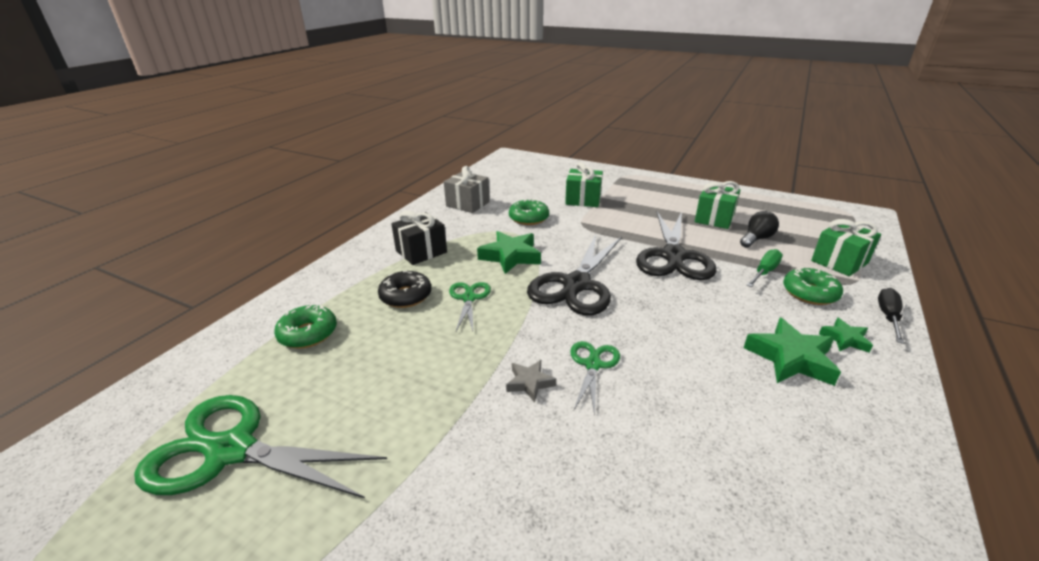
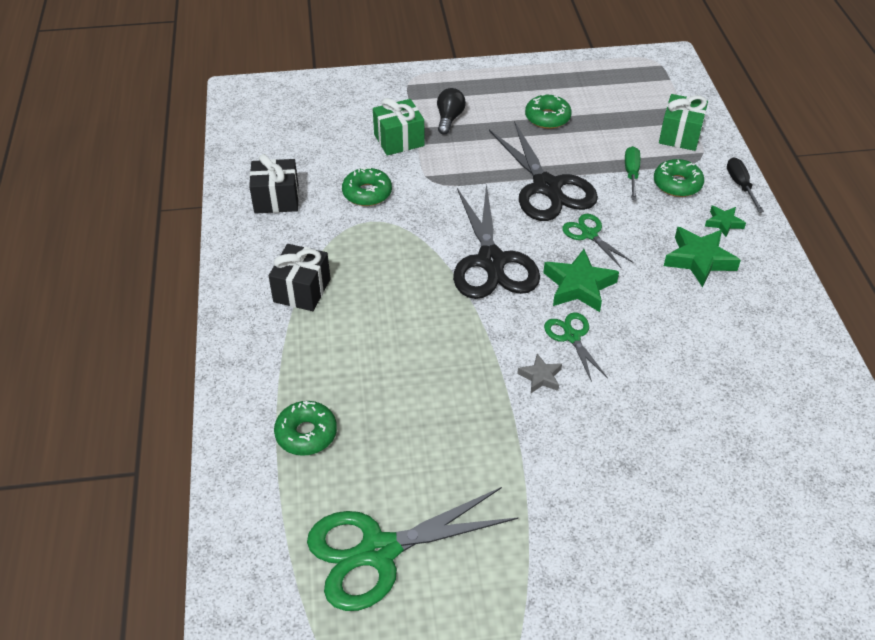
camera: 35 degrees left, 15 degrees up
black donut [378,271,431,308] -> none
grey gift [444,166,490,213] -> black gift [249,154,299,214]
green scissors [449,282,491,331] -> green scissors moved to [562,214,633,268]
green star [477,231,541,274] -> green star moved to [543,249,619,312]
green gift [695,181,740,229] -> green donut [525,94,572,129]
black light bulb [740,211,779,248] -> black light bulb moved to [437,88,466,134]

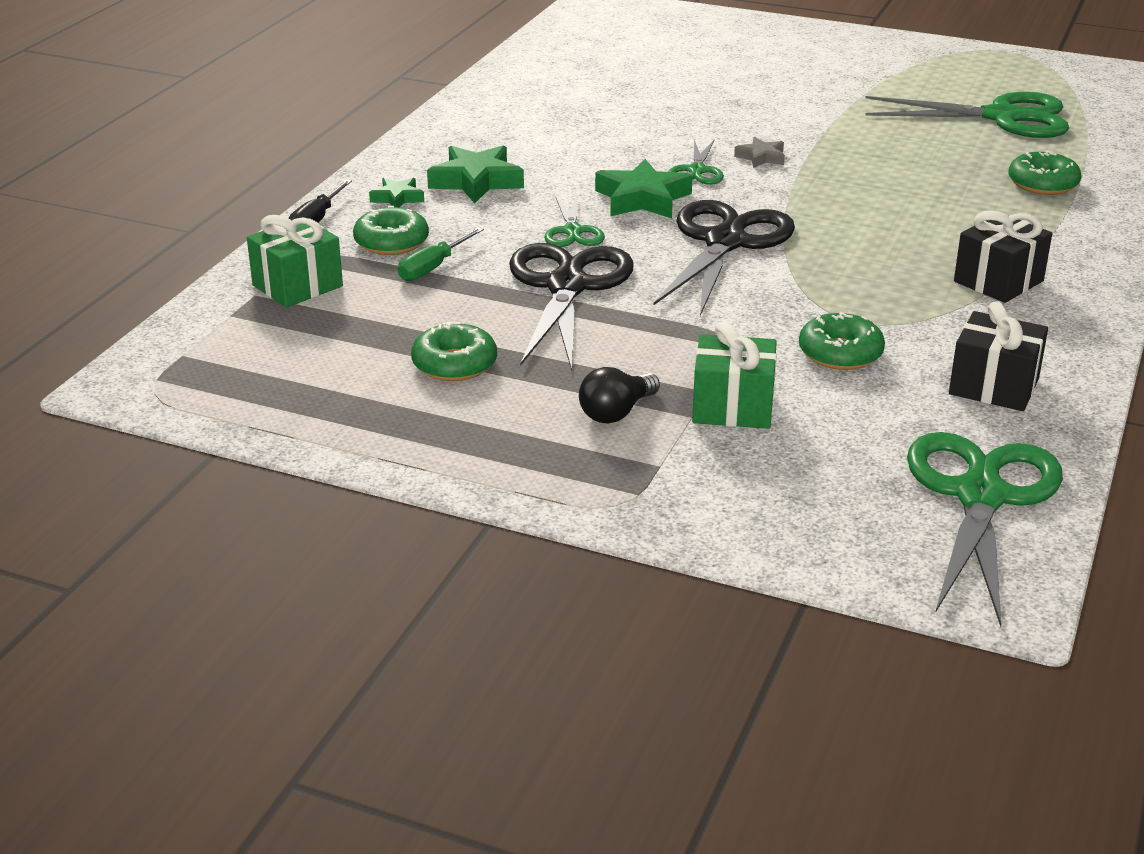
camera: 150 degrees left, 15 degrees down
none -> green scissors [907,432,1063,627]

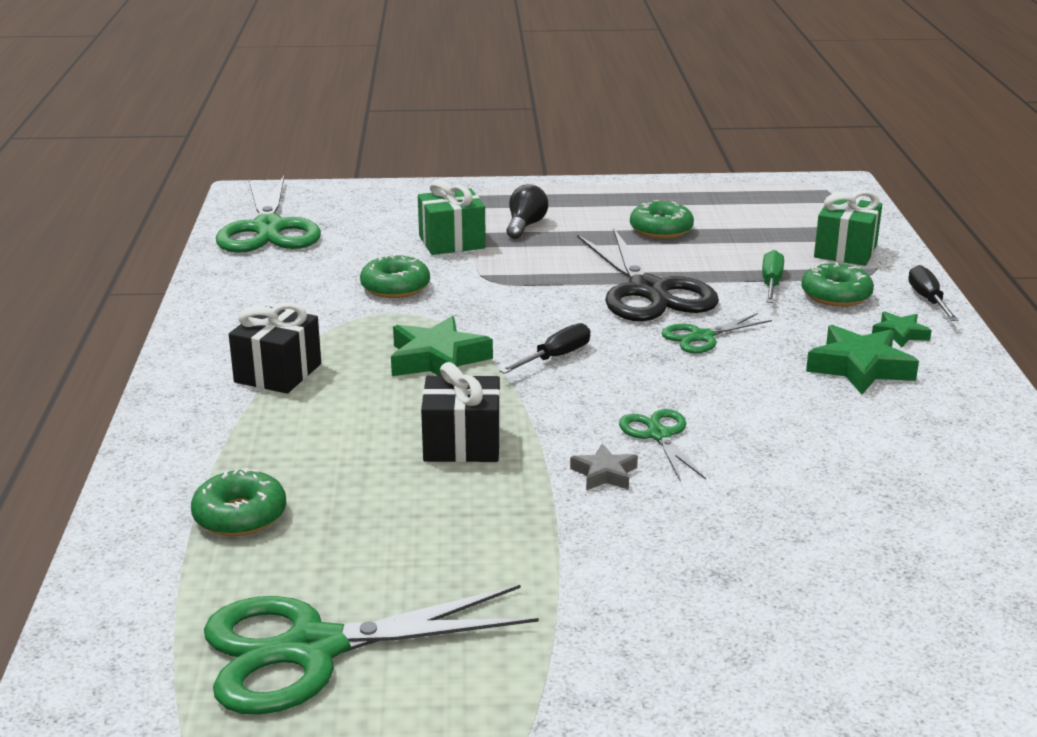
camera: 155 degrees right, 5 degrees down
green scissors [544,195,605,247] -> green scissors turned 90 degrees counterclockwise [661,313,772,353]
green star [595,159,693,218] -> green star moved to [391,316,493,376]
black scissors [654,200,795,316] -> black screwdriver [499,323,590,374]
black gift [949,301,1048,411] -> black gift moved to [421,362,500,462]

